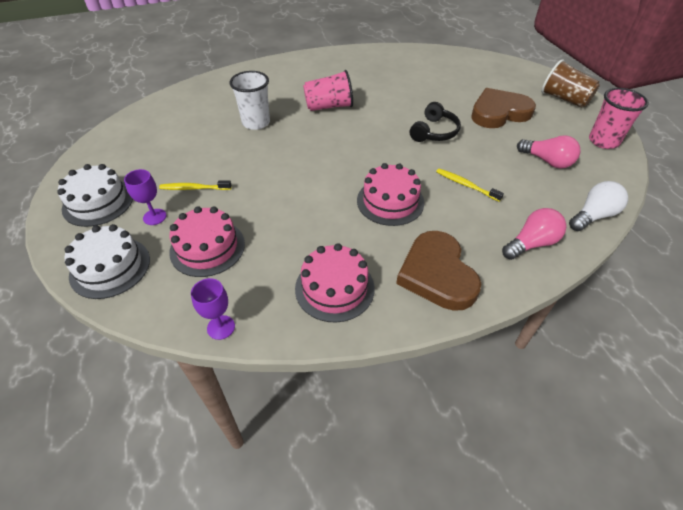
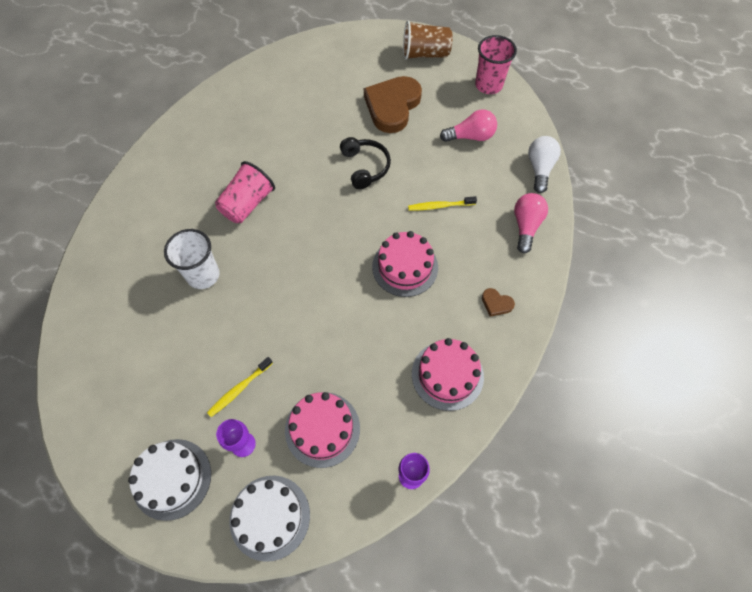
camera: 45 degrees left, 15 degrees up
brown heart [396,231,481,311] -> brown heart [482,288,515,316], size x0.42

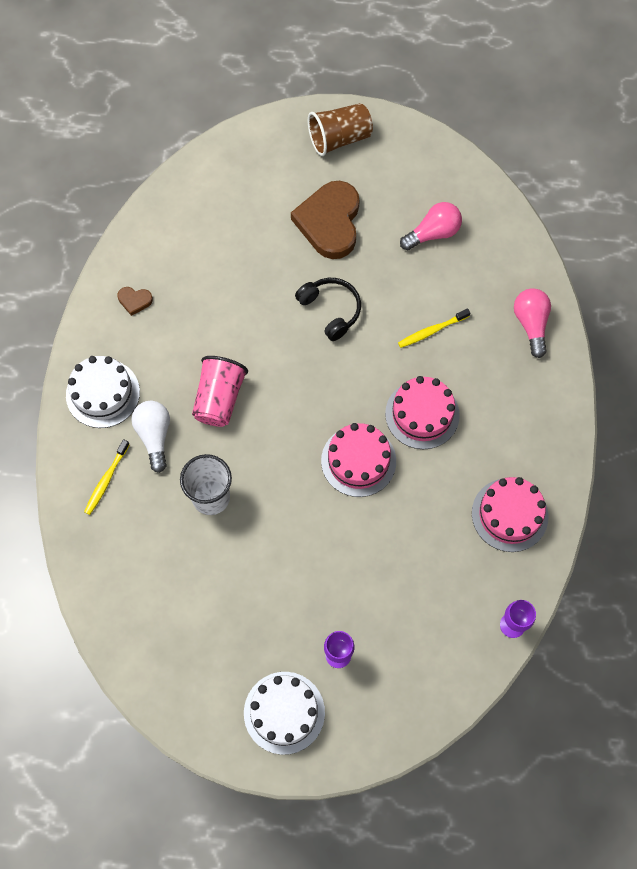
camera: 20 degrees left, 5 degrees up
yellow toothbrush [207,357,273,417] -> yellow toothbrush moved to [84,439,130,515]
white cake [230,476,310,562] -> white cake moved to [66,356,140,428]
pink cake [285,392,360,468] -> pink cake moved to [321,423,396,497]
pink cup [475,35,517,94] -> none
brown heart [482,288,515,316] -> brown heart moved to [117,287,153,316]
white light bulb [528,136,561,193] -> white light bulb moved to [131,401,170,473]

